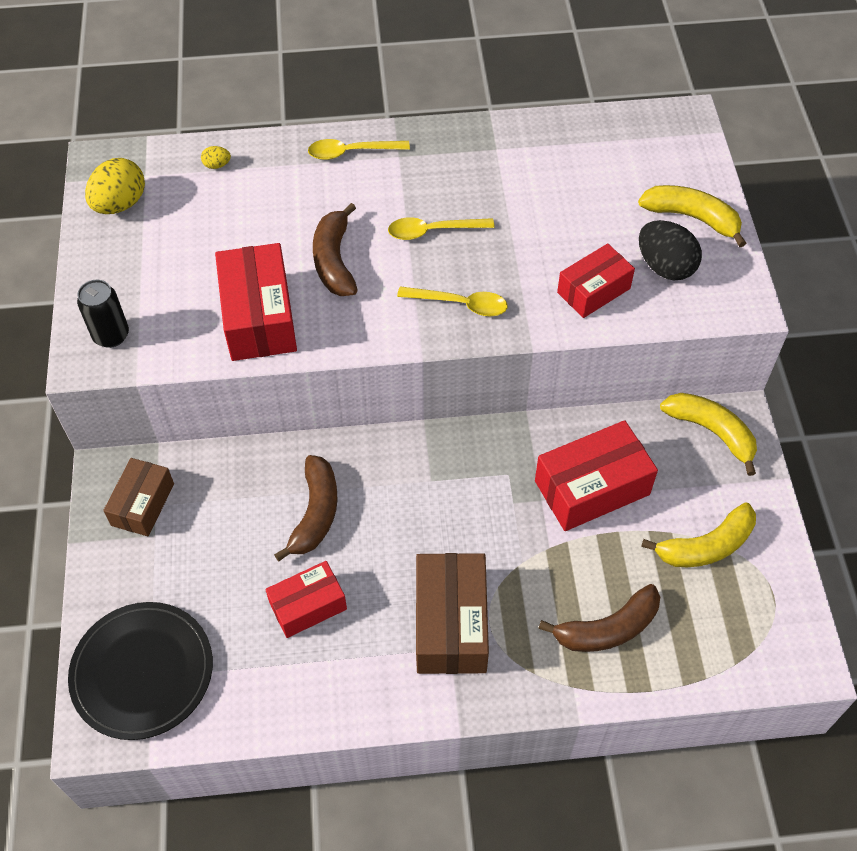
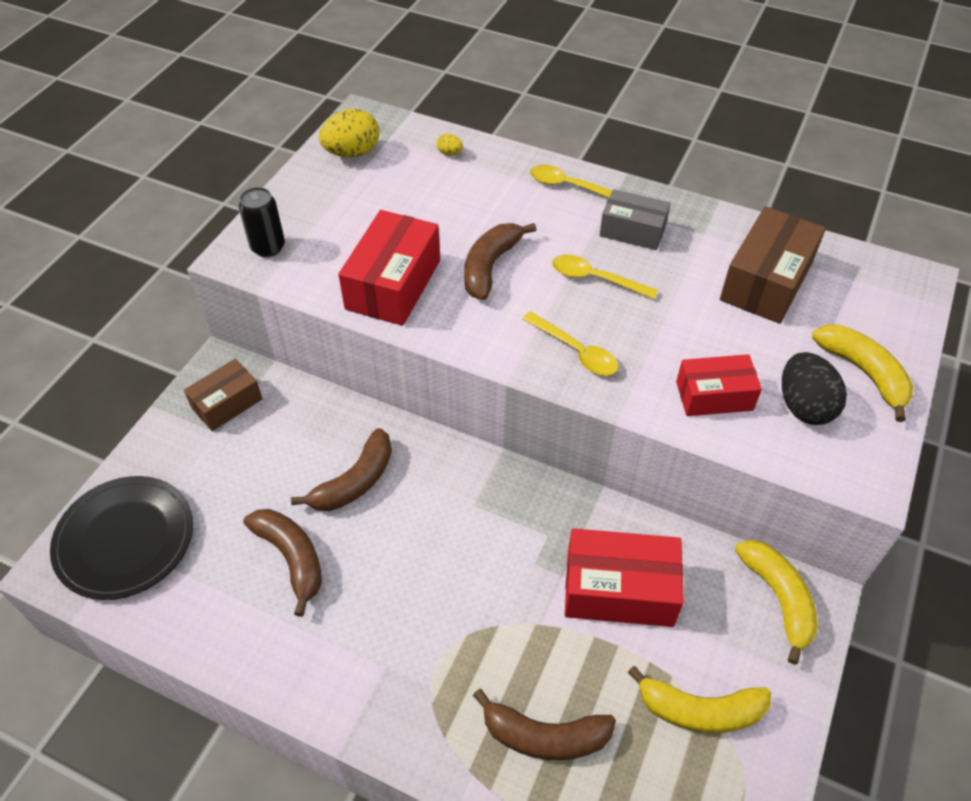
camera: 30 degrees right, 5 degrees down
red box [265,561,347,638] -> brown banana [243,509,322,617]
brown box [416,553,489,674] -> brown box moved to [720,206,826,324]
none -> grey box [600,189,671,250]

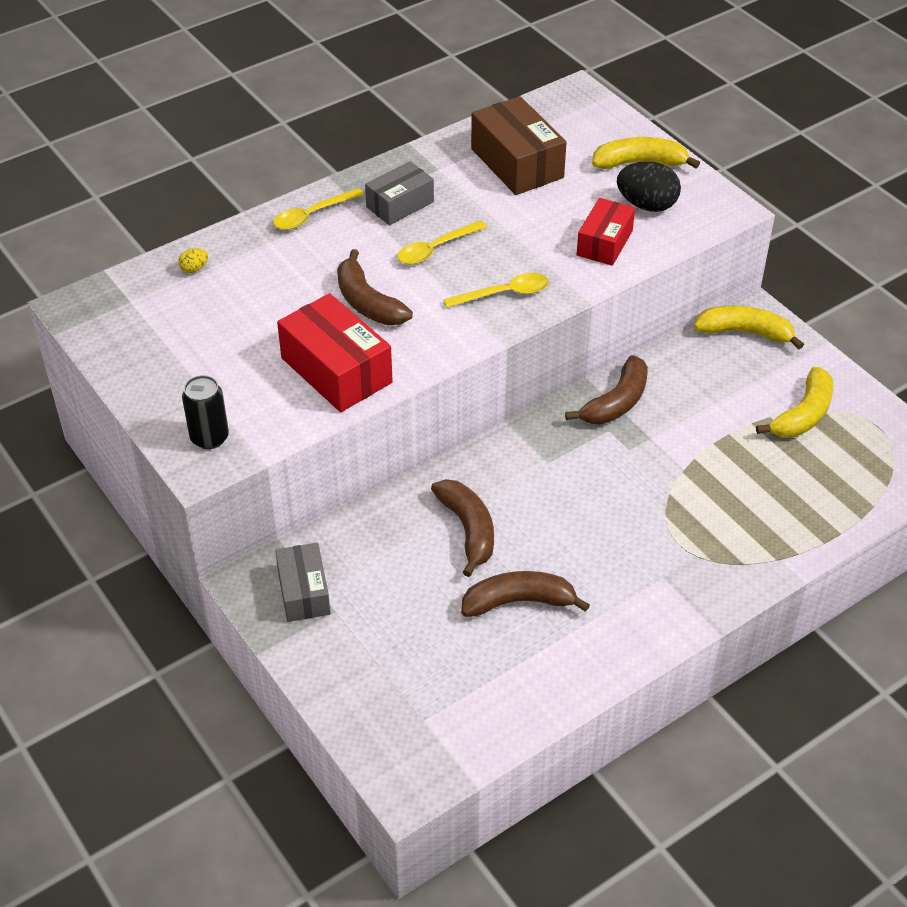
camera: 60 degrees left, 5 degrees down
black plate [50,476,193,600] -> none
brown box [184,359,263,431] -> grey box [275,543,331,622]
yellow egg [319,109,379,157] -> none
brown banana [473,689,616,760] -> brown banana moved to [565,355,648,424]
red box [565,528,684,627] -> none

